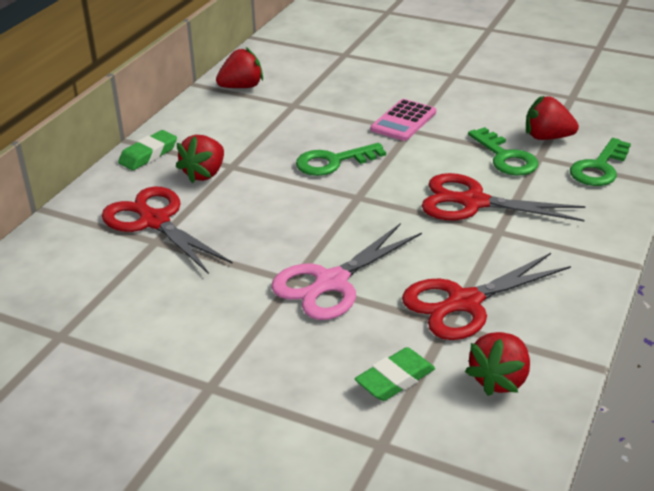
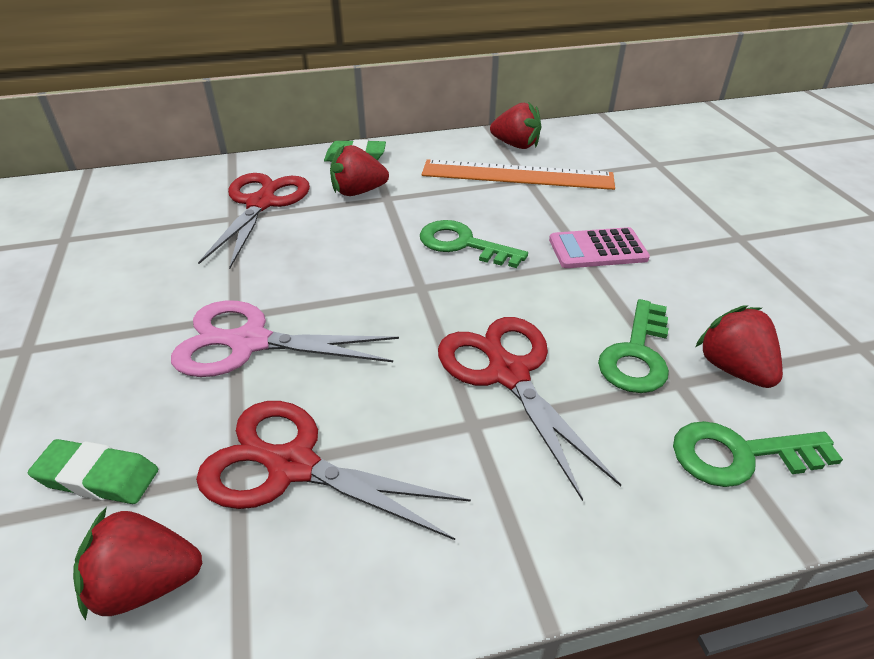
camera: 50 degrees right, 5 degrees up
none -> orange ruler [422,159,615,190]

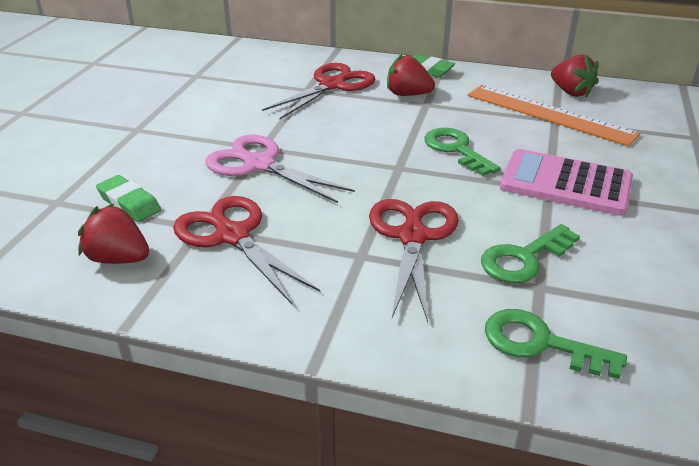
camera: 30 degrees right, 5 degrees down
pink calculator [549,227,650,268] -> pink calculator [500,149,633,216], size x1.51
red strawberry [696,305,783,388] -> none

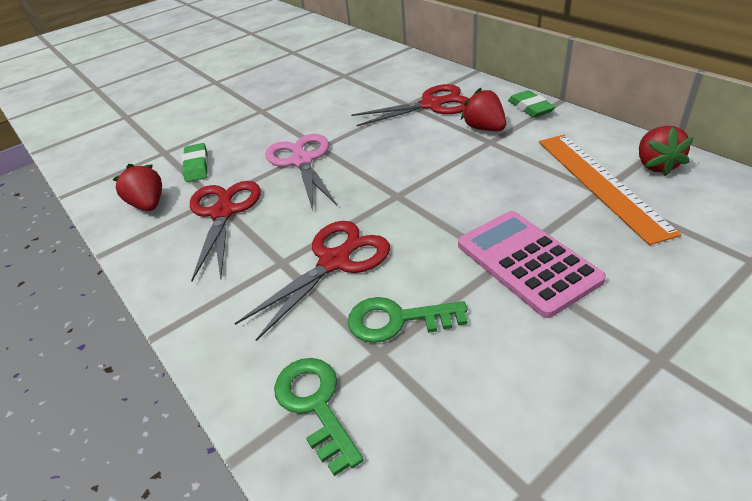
camera: 40 degrees right, 5 degrees up
green key [425,128,501,176] -> none

